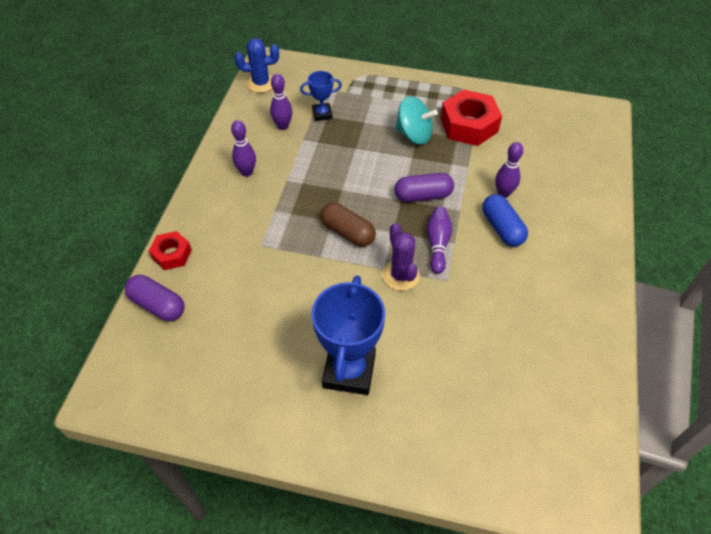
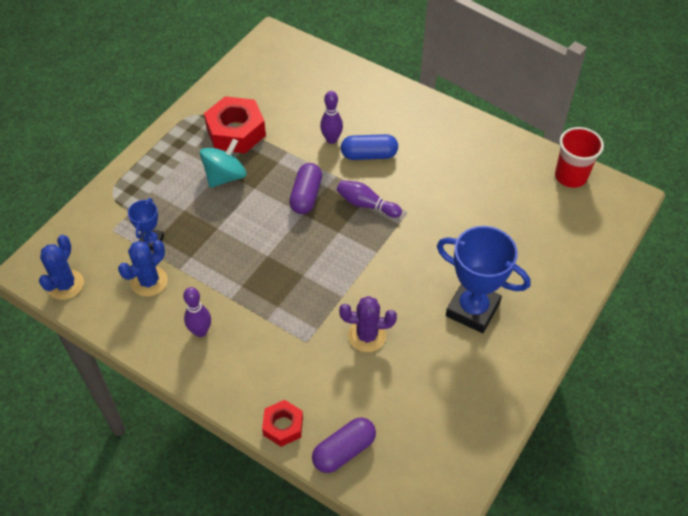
camera: 70 degrees left, 0 degrees up
purple bowling pin [270,74,292,130] -> blue cactus [118,240,168,297]
brown capsule [320,203,376,247] -> none
purple cactus [382,223,420,291] -> purple cactus moved to [339,296,397,352]
none -> red cup [555,127,604,188]

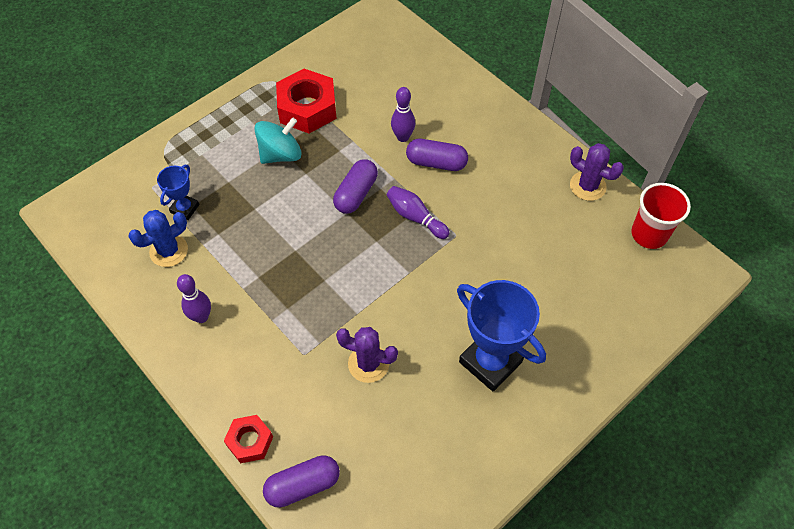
camera: 15 degrees right, 5 degrees up
blue cactus [39,235,84,300] -> none
blue capsule [341,134,398,160] -> purple capsule [406,139,468,171]
none -> purple cactus [570,143,624,201]

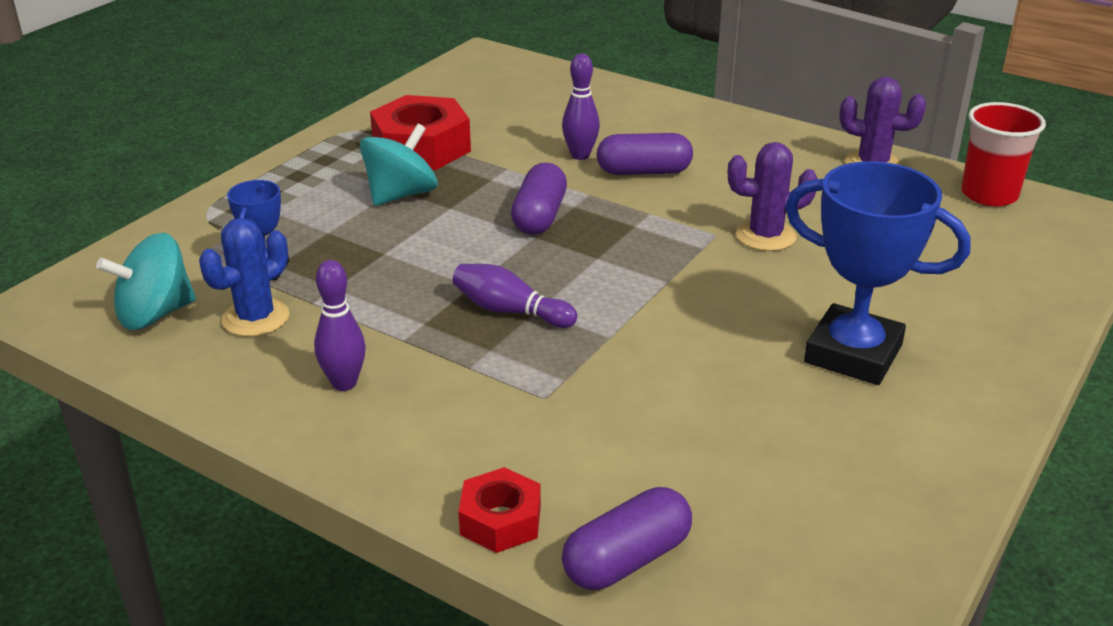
camera: 15 degrees left, 25 degrees down
purple cactus [336,327,398,383] -> purple cactus moved to [728,142,818,251]
purple bowling pin [387,186,450,239] -> purple bowling pin moved to [452,264,578,328]
none -> turquoise spinning top [96,233,196,330]

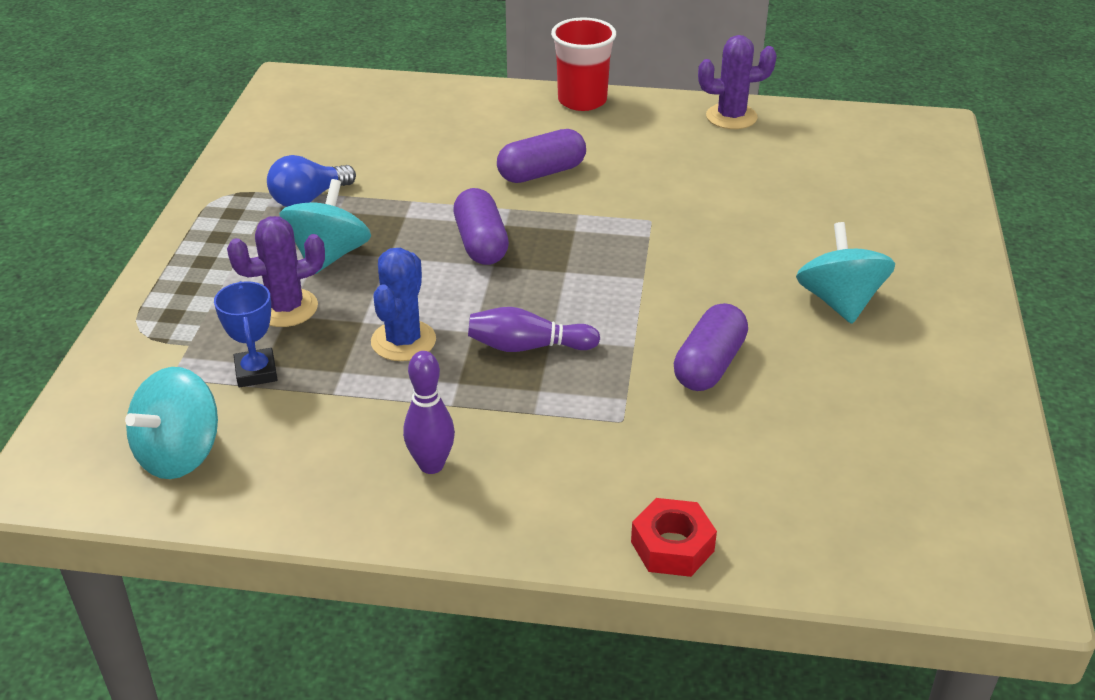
camera: 25 degrees left, 5 degrees up
blue cactus [199,218,289,337] -> blue cactus moved to [371,248,436,361]
red nut [370,95,471,170] -> blue light bulb [267,155,356,207]
purple bowling pin [562,54,600,160] -> none
purple capsule [562,487,692,590] -> purple capsule moved to [674,303,748,391]
purple cactus [728,142,818,251] -> purple cactus moved to [227,216,325,327]
blue trophy [785,161,971,385] -> turquoise spinning top [796,222,895,324]
red cup [961,102,1046,206] -> red cup moved to [551,18,616,111]

